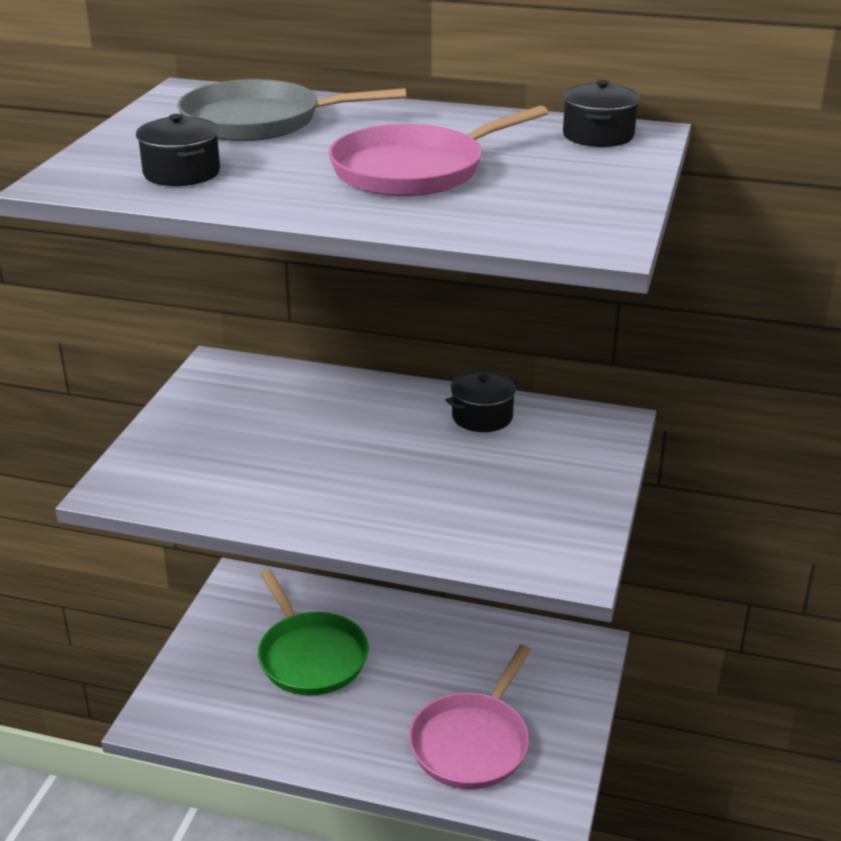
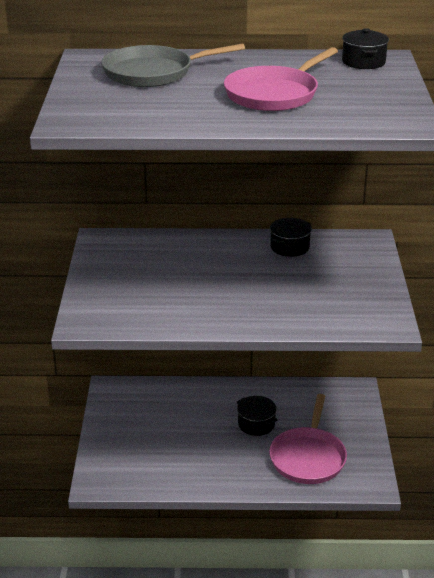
camera: 15 degrees left, 0 degrees up
black pot [136,114,220,186] -> black pot moved to [237,396,277,436]
green pan [258,570,369,695] -> none

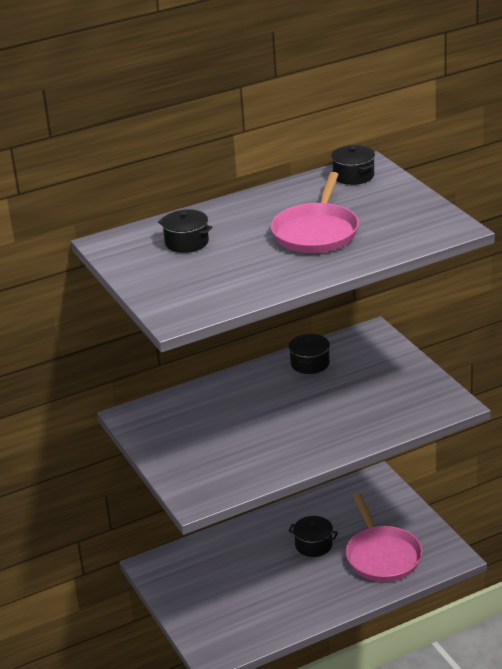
camera: 25 degrees left, 0 degrees up
grey pan [101,44,245,87] -> black pot [158,209,213,253]

